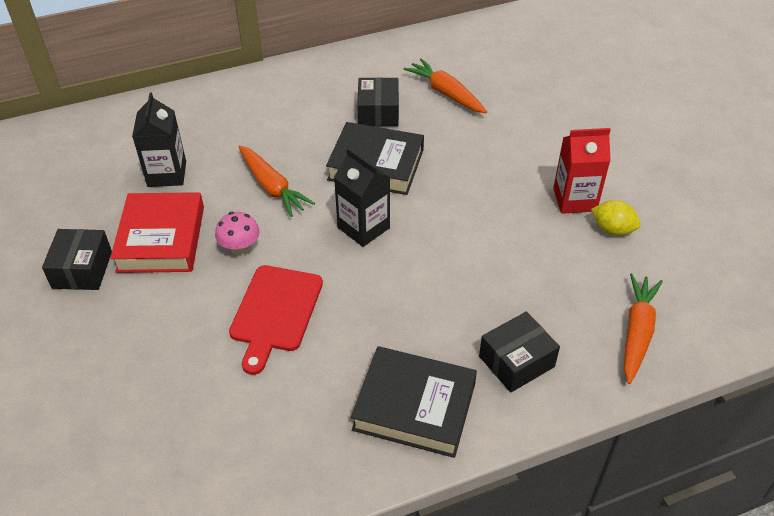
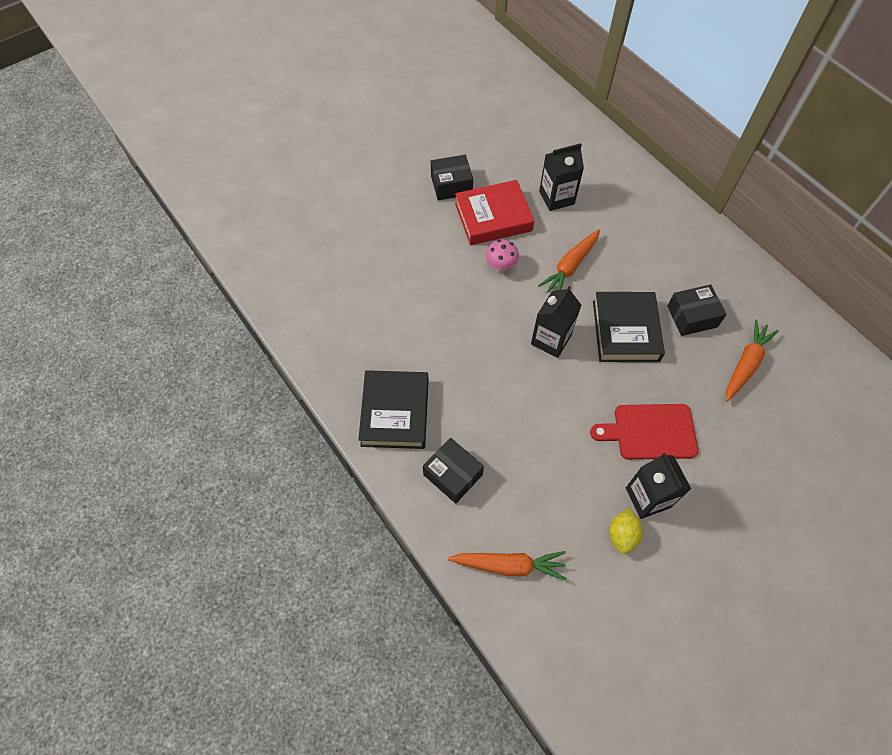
camera: 75 degrees right, 15 degrees up
red cutting board [229,265,323,375] -> red cutting board moved to [590,404,698,460]
red carton [553,128,611,214] -> black carton [626,453,691,519]

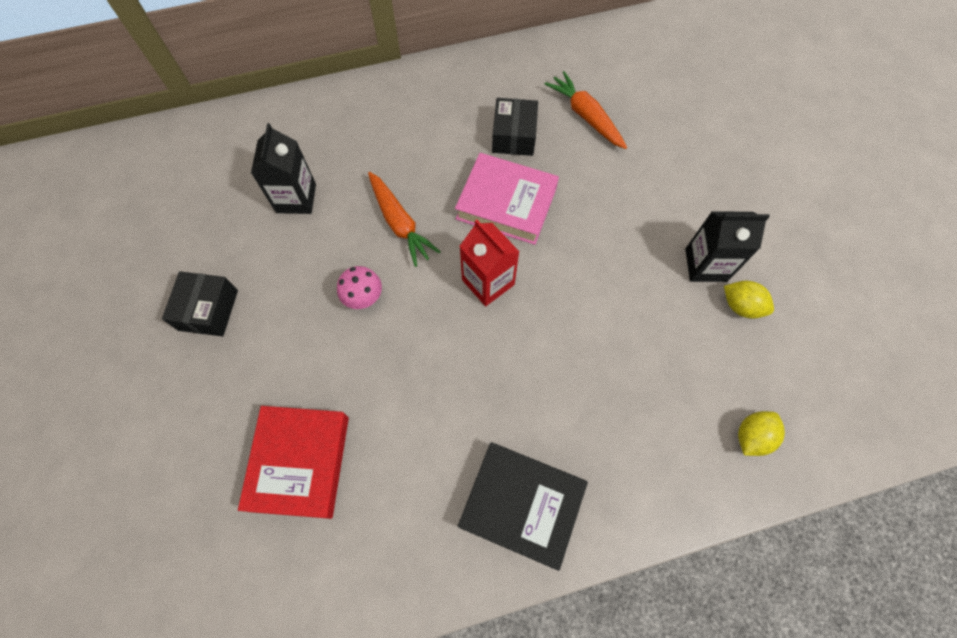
camera: 70 degrees left, 5 degrees up
black box [423,438,484,504] -> none
orange carrot [448,551,566,580] -> yellow lemon [738,411,785,456]
red book [455,180,534,245] -> red book moved to [238,406,349,519]
black carton [531,286,581,358] -> red carton [460,220,520,306]
red cutting board [590,404,698,460] -> none
black book [593,292,665,362] -> pink book [455,153,559,245]

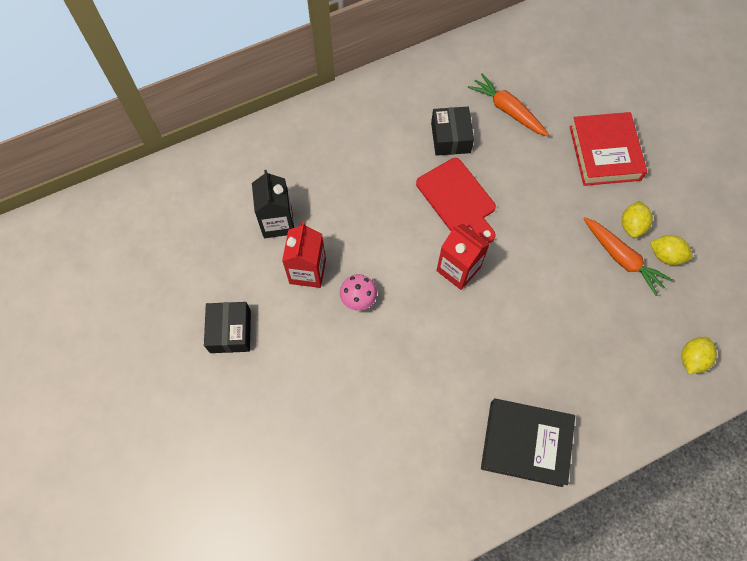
camera: 10 degrees left, 0 degrees up
red book [238,406,349,519] -> red book moved to [569,112,647,186]
orange carrot [368,172,441,267] -> orange carrot moved to [583,217,672,296]
pink book [455,153,559,245] -> red cutting board [416,158,496,243]
black carton [685,211,770,282] -> yellow lemon [622,201,653,238]
none -> red carton [282,222,326,288]

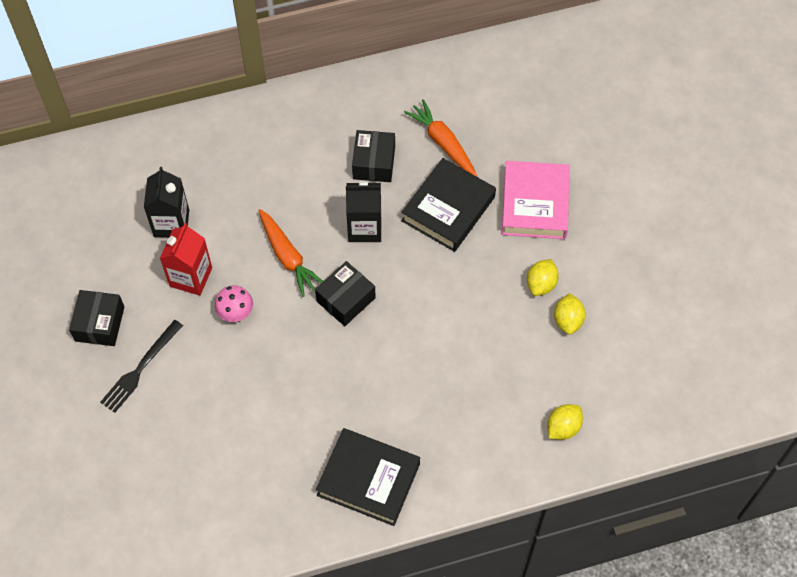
camera: 10 degrees right, 5 degrees down
red cutting board [416,158,496,243] -> black carton [346,181,381,242]
red carton [436,223,490,290] -> black box [315,261,376,326]
red book [569,112,647,186] -> pink book [502,161,570,239]
orange carrot [583,217,672,296] -> orange carrot moved to [258,209,323,297]
yellow lemon [650,235,693,265] -> yellow lemon turned 60 degrees clockwise [554,293,586,334]
none -> black fork [100,320,183,413]
none -> black book [401,158,496,252]

